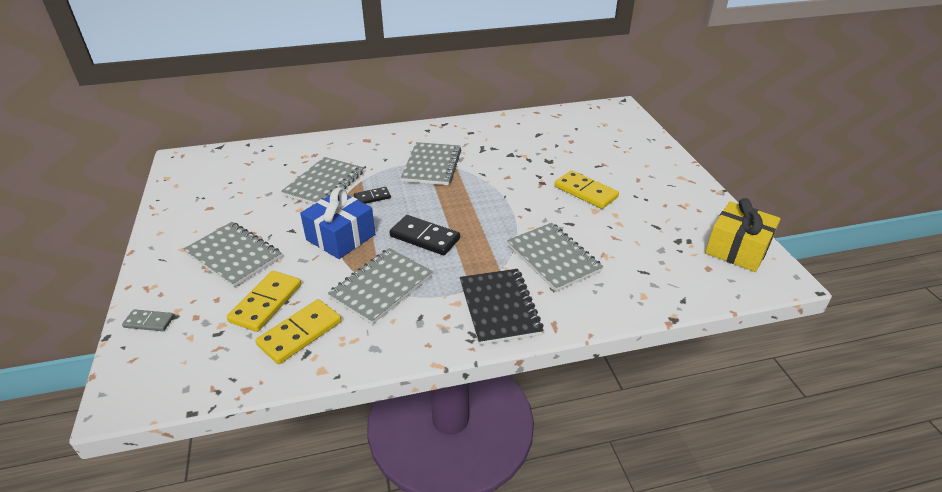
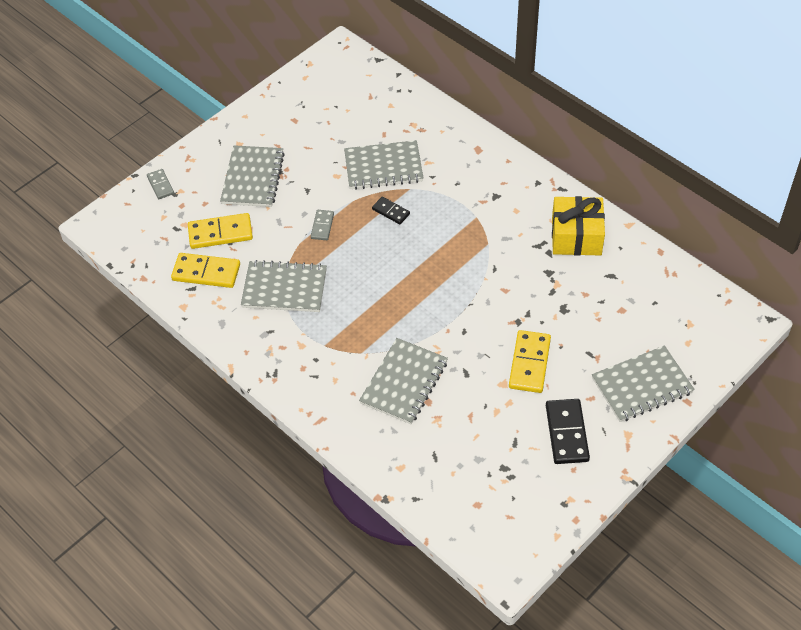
camera: 60 degrees right, 15 degrees up
blue gift [300,187,375,259] -> grey domino [311,210,334,240]
black domino [390,215,460,255] -> black domino moved to [546,399,590,464]
grey notebook [401,142,461,185] -> grey notebook moved to [592,345,695,422]
black notebook [460,269,544,345] -> none
yellow gift [705,198,781,272] -> yellow gift moved to [552,196,605,255]

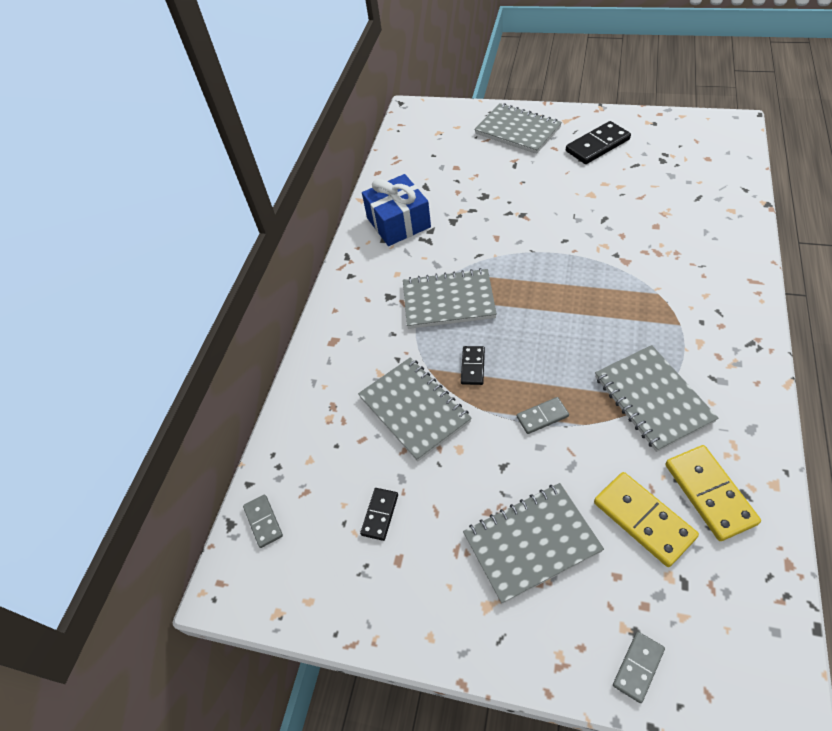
camera: 115 degrees left, 0 degrees up
grey notebook [359,338,448,424] -> grey notebook moved to [403,268,497,329]
yellow domino [509,330,551,393] -> none
yellow gift [552,196,605,255] -> blue gift [362,174,431,246]
none -> grey domino [243,495,283,548]
none -> black domino [360,488,398,541]

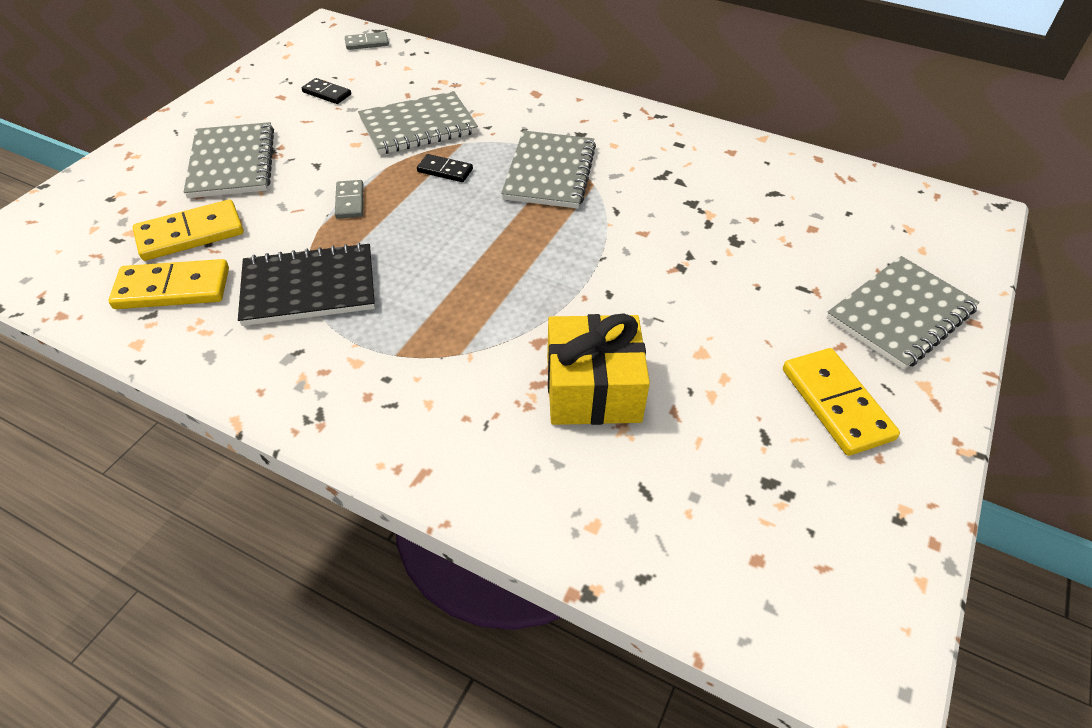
camera: 95 degrees right, 5 degrees down
blue gift [362,174,431,246] -> none
black domino [566,121,631,164] -> yellow domino [783,348,900,456]
grey notebook [595,345,718,452] -> black notebook [238,243,375,326]
grey domino [613,632,665,703] -> none
none -> yellow gift [547,313,650,425]

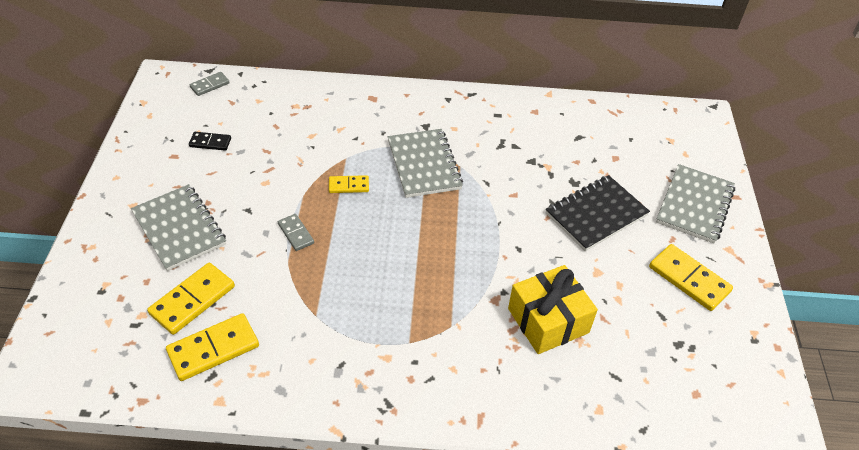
camera: 25 degrees left, 0 degrees up
black notebook [238,243,375,326] -> black notebook moved to [546,175,650,251]
grey notebook [358,91,478,155] -> none
black domino [417,154,473,182] -> yellow domino [329,175,369,193]

